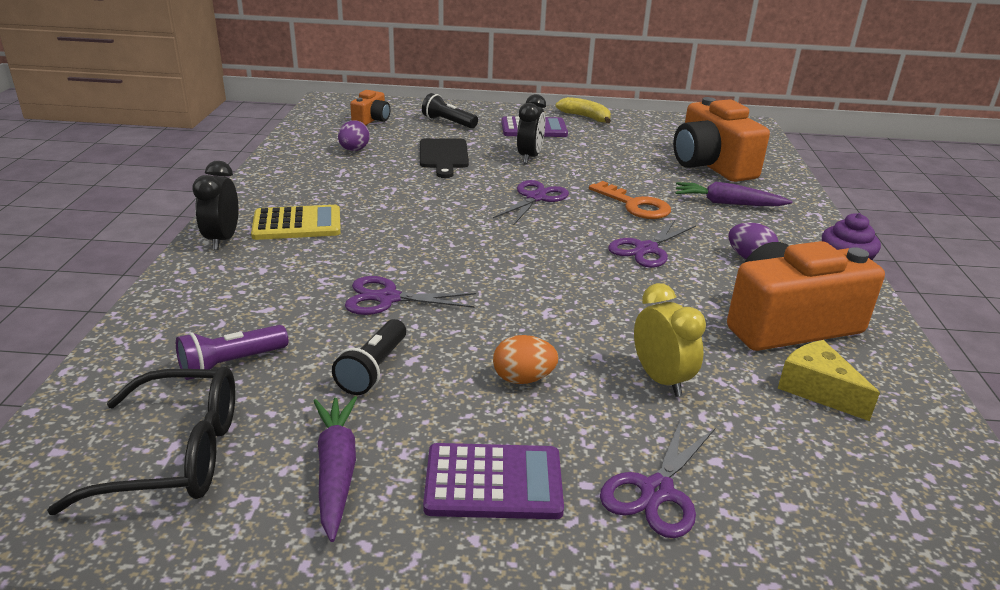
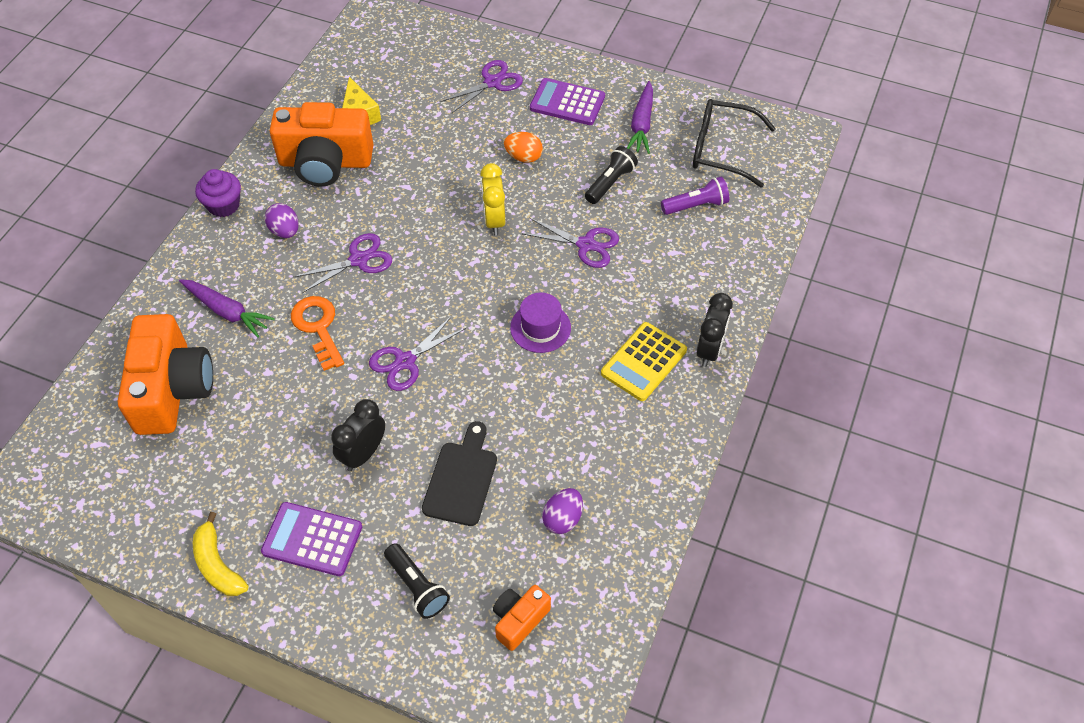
camera: 160 degrees left, 25 degrees up
yellow calculator [251,205,341,240] -> yellow calculator turned 60 degrees counterclockwise [601,322,687,401]
yellow clock [634,283,706,397] -> yellow clock moved to [480,163,505,235]
none -> purple hat [510,292,571,353]

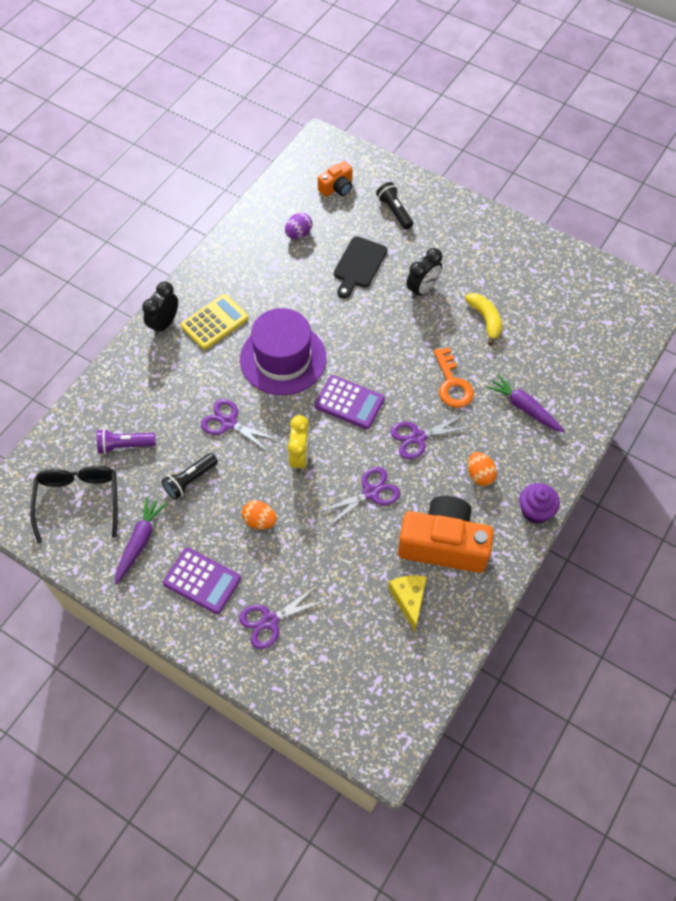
camera: 170 degrees left, 5 degrees up
orange camera [118,314,213,435] -> none
yellow banana [193,512,248,596] -> yellow banana moved to [465,293,502,346]
purple calculator [261,502,362,576] -> purple calculator moved to [315,375,385,429]
purple egg [265,203,299,238] -> orange egg [468,452,497,486]
purple scissors [369,316,466,391] -> purple scissors moved to [319,467,400,527]
purple hat [510,292,571,353] -> purple hat [240,308,326,395], size x1.86
black glasses [693,99,776,188] -> black glasses turned 120 degrees counterclockwise [30,466,118,544]

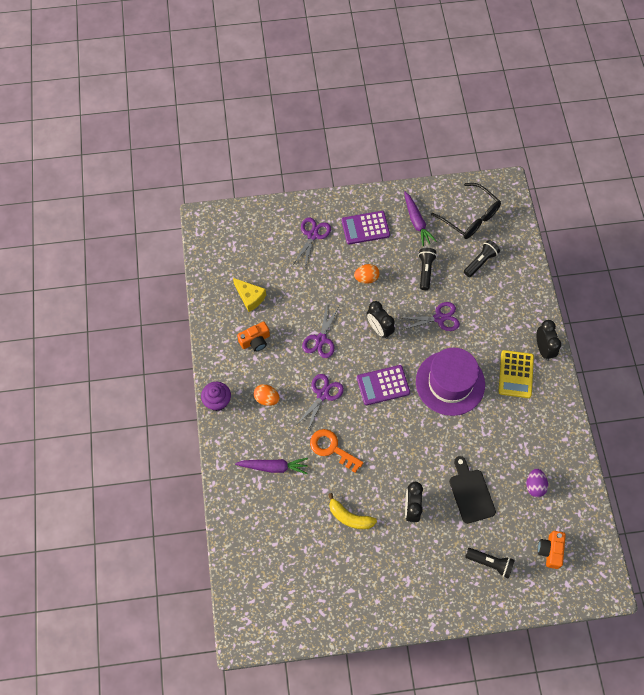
camera: 140 degrees right, 5 degrees up
purple flashlight [97,429,156,454] -> black flashlight [464,240,500,277]
yellow clock [288,415,310,473] -> black clock [367,301,395,339]
orange camera [398,496,494,573] -> orange camera [237,321,270,352], size x0.50

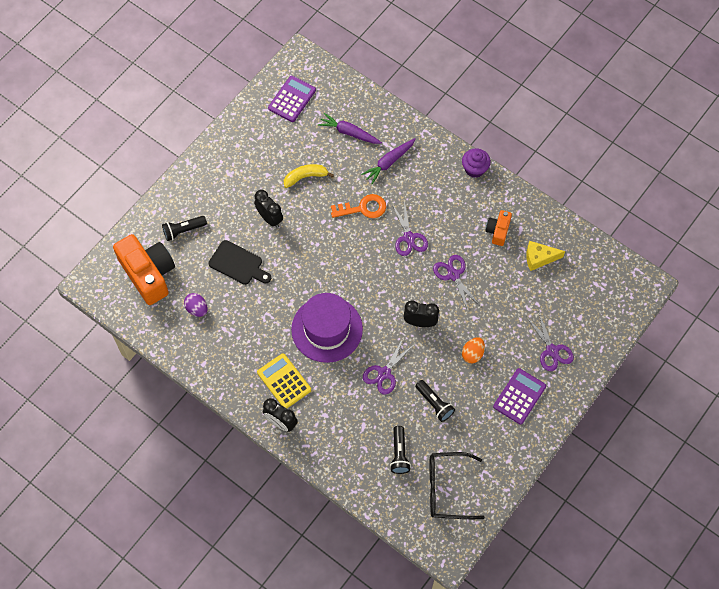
camera: 135 degrees right, 0 degrees up
orange egg [254,384,280,406] -> none
purple calculator [357,365,410,405] -> purple calculator moved to [268,76,316,122]
purple carrot [404,192,437,247] -> purple carrot moved to [318,113,382,144]
orange camera [538,531,566,569] -> orange camera [113,234,175,305], size x2.01

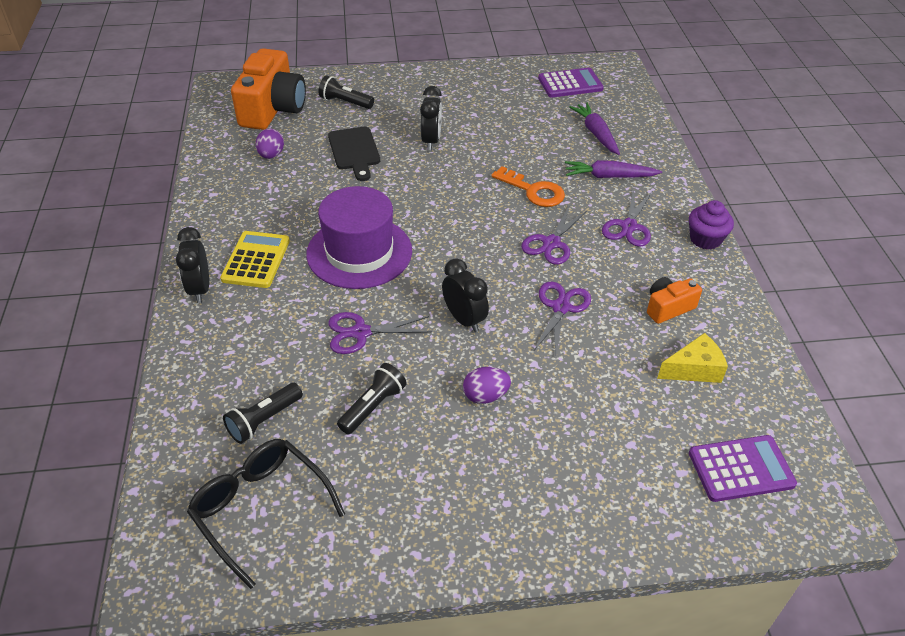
camera: 45 degrees right, 20 degrees down
yellow banana [284,164,334,188] -> none
black flashlight [415,380,455,422] -> black flashlight turned 150 degrees counterclockwise [337,363,407,434]
orange egg [462,337,485,363] -> purple egg [463,367,511,404]
purple calculator [493,368,546,425] -> purple calculator moved to [689,435,797,502]
yellow cheese [526,241,565,271] -> yellow cheese turned 120 degrees clockwise [657,333,728,383]
purple scissors [527,313,574,371] -> purple scissors moved to [602,189,652,247]

